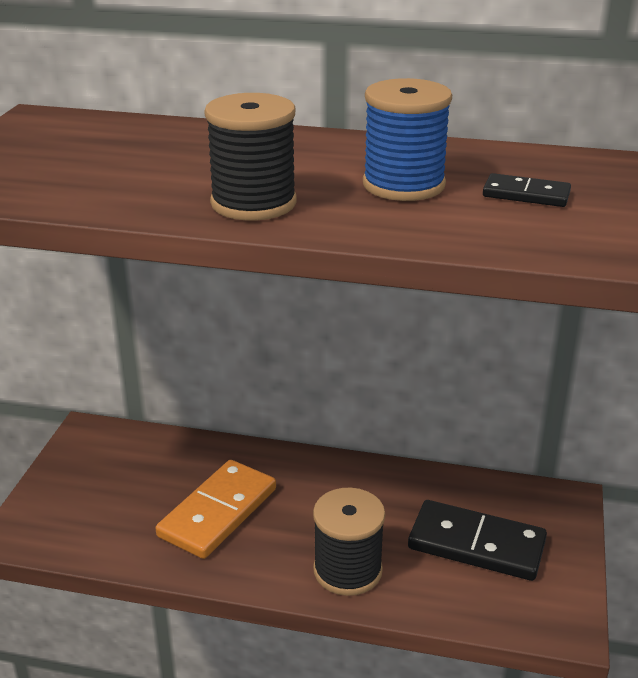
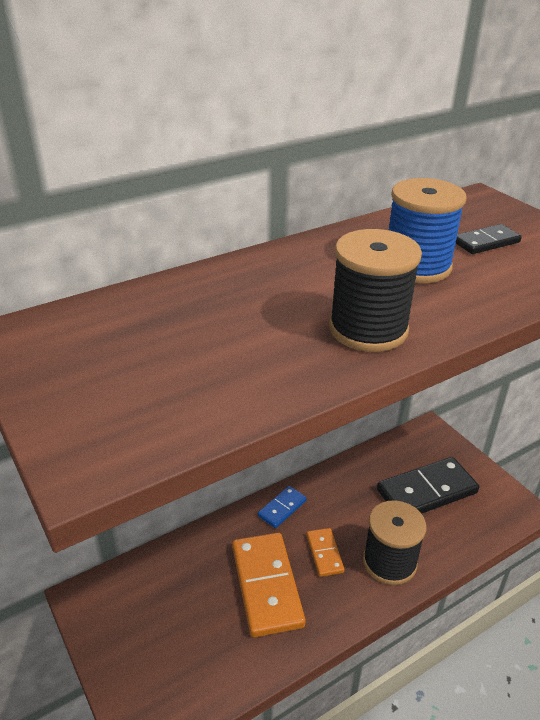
camera: 45 degrees left, 5 degrees up
none -> blue domino [258,486,307,528]
none -> orange domino [307,528,345,577]

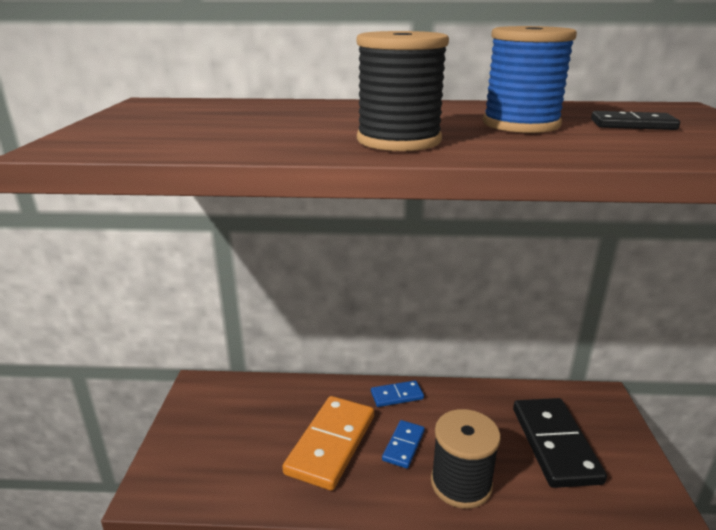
camera: 35 degrees right, 10 degrees down
orange domino [307,528,345,577] -> blue domino [382,420,425,468]
black domino [377,457,479,514] -> black domino turned 75 degrees clockwise [513,398,607,488]

